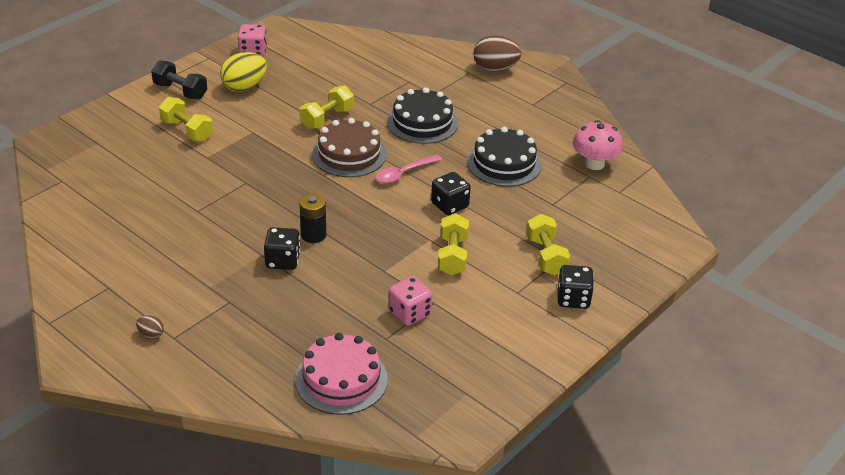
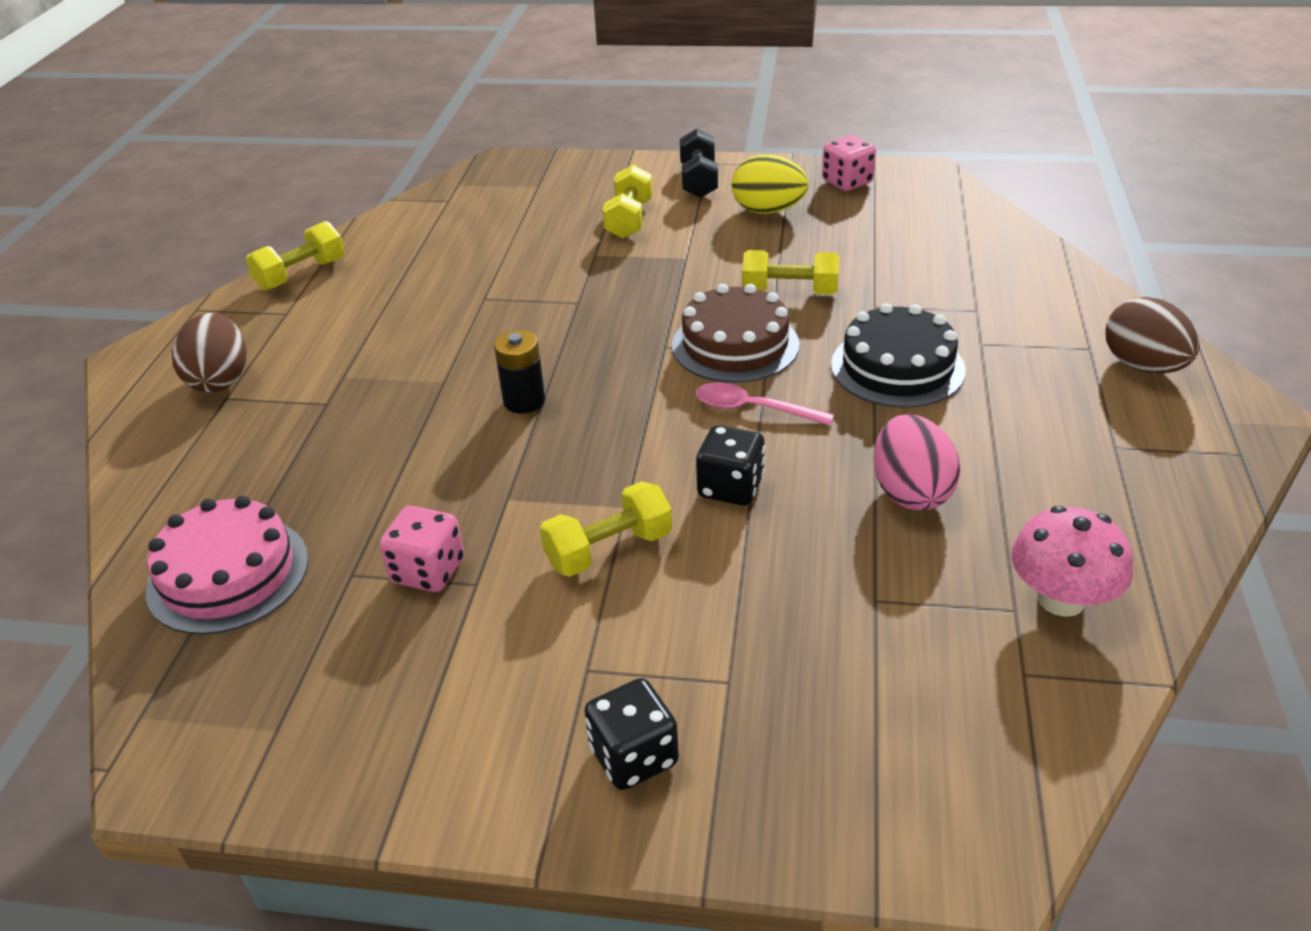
camera: 60 degrees right, 0 degrees up
brown egg [136,315,164,339] -> brown egg [172,313,246,392], size x2.16
black dice [264,227,300,270] -> none
black cake [467,127,542,187] -> pink egg [874,415,961,510]
yellow dumbbell [526,214,570,275] -> yellow dumbbell moved to [246,221,345,291]

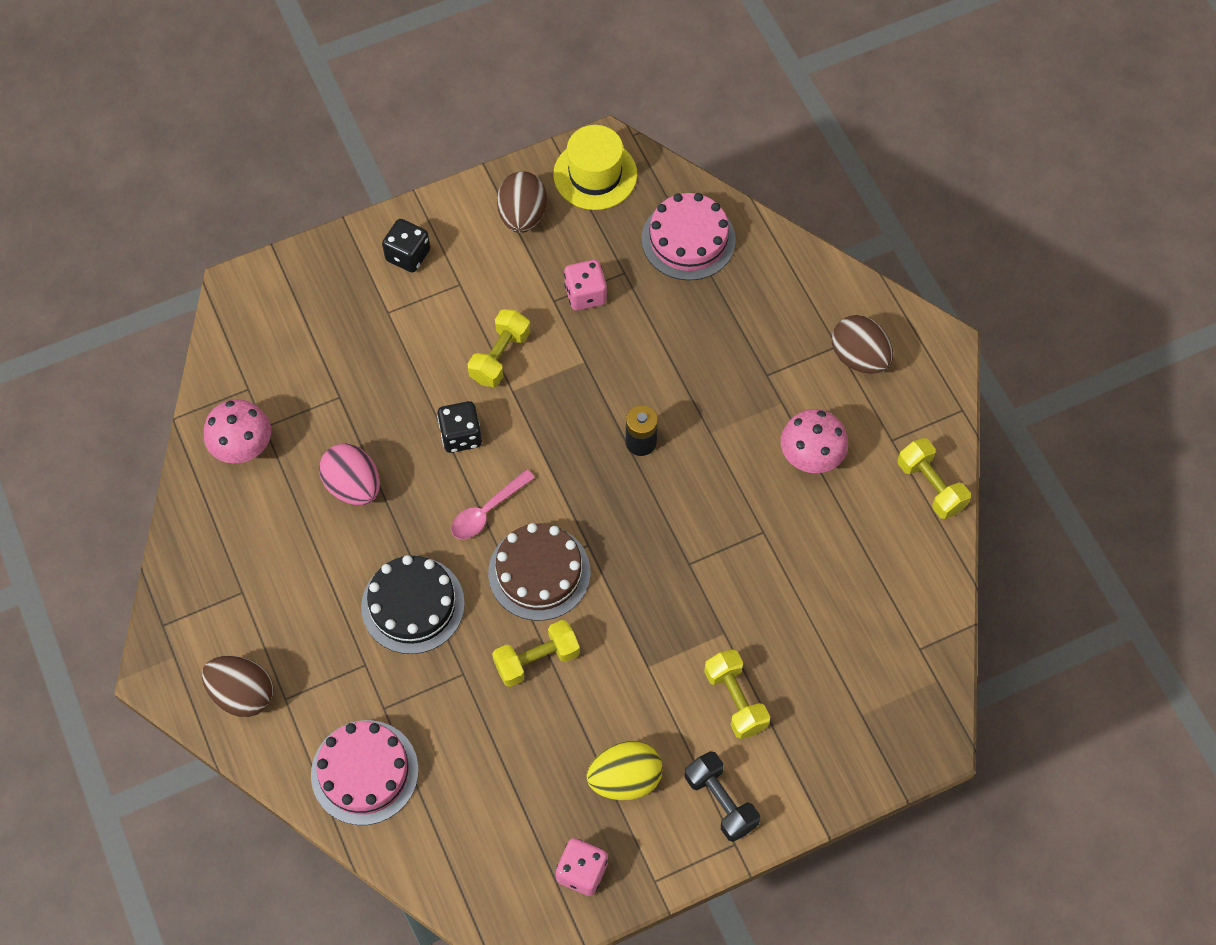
camera: 145 degrees right, 25 degrees up
yellow dumbbell [246,221,345,291] -> yellow dumbbell turned 45 degrees counterclockwise [898,438,971,519]
pink spoon [696,382,834,426] -> pink spoon turned 150 degrees clockwise [451,469,535,539]
none -> pink cake [311,720,418,825]
none -> brown egg [497,171,547,233]
none -> yellow hat [553,125,637,210]
none -> pink mushroom [781,409,848,473]

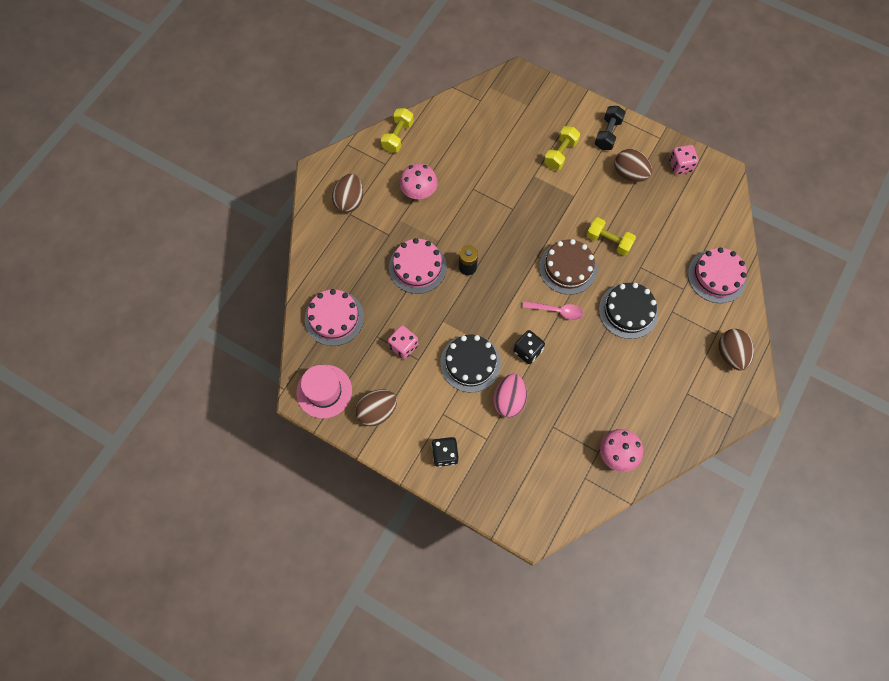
camera: 125 degrees left, 5 degrees up
pink egg [319,443,380,505] -> pink egg moved to [493,374,527,418]
yellow dumbbell [468,309,530,387] -> black cake [440,335,501,393]
yellow hat [553,125,637,210] -> pink hat [296,365,352,419]
yellow egg [586,741,663,800] -> brown egg [614,149,652,182]
none -> pink cake [389,238,447,294]

